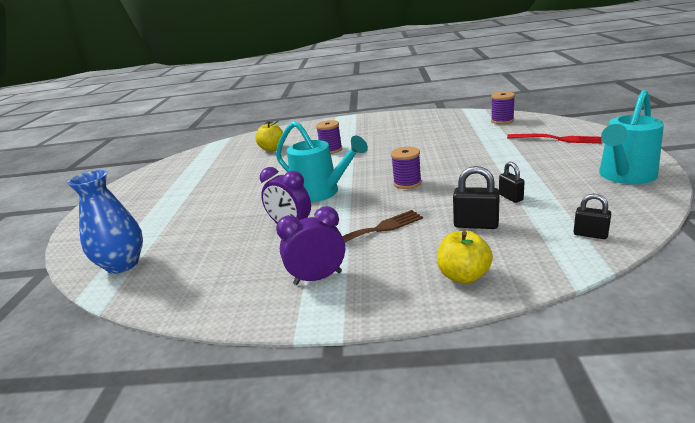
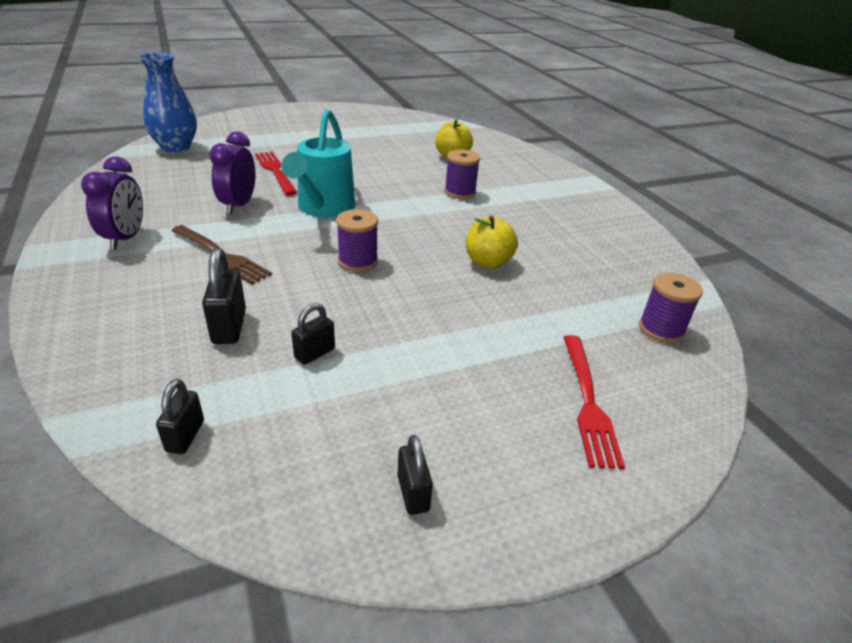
camera: 60 degrees right, 10 degrees up
purple clock [276,206,345,285] -> purple clock turned 45 degrees clockwise [81,157,143,250]
yellow apple [437,230,493,284] -> yellow apple moved to [466,215,518,268]
turquoise watering can [599,90,664,184] -> black padlock [398,435,433,515]
none -> red fork [255,152,297,195]

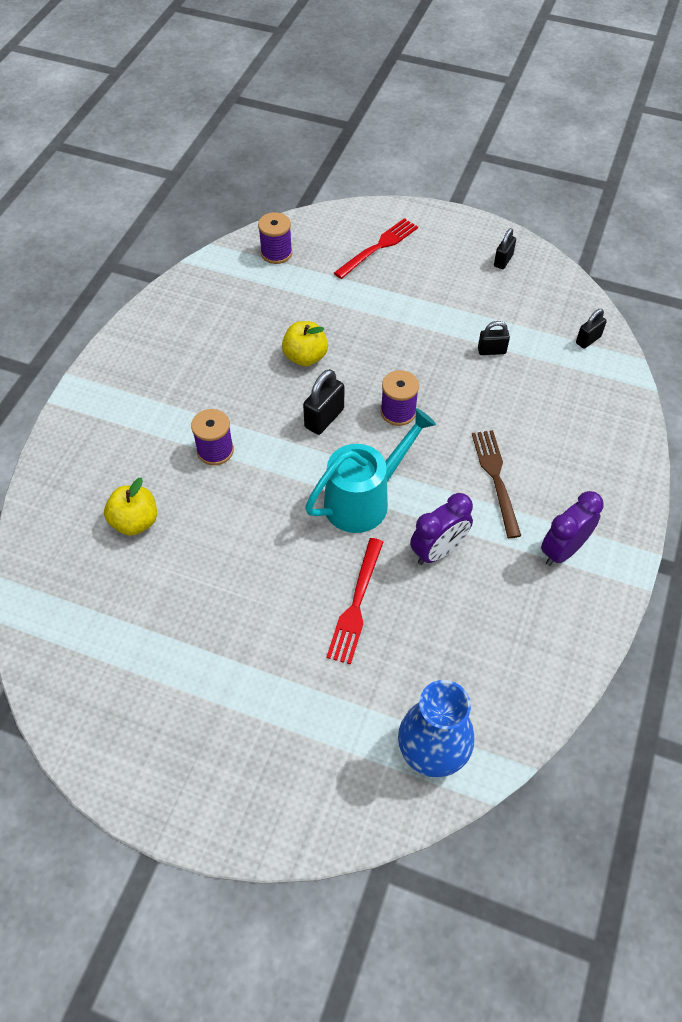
camera: 135 degrees left, 20 degrees up
black padlock [202,248,246,344] -> black padlock moved to [303,369,344,435]

